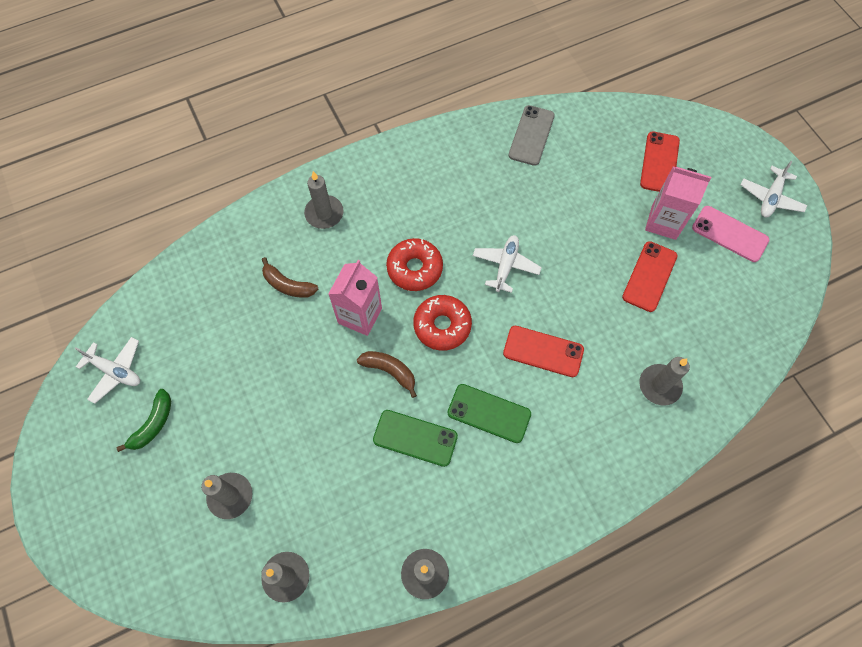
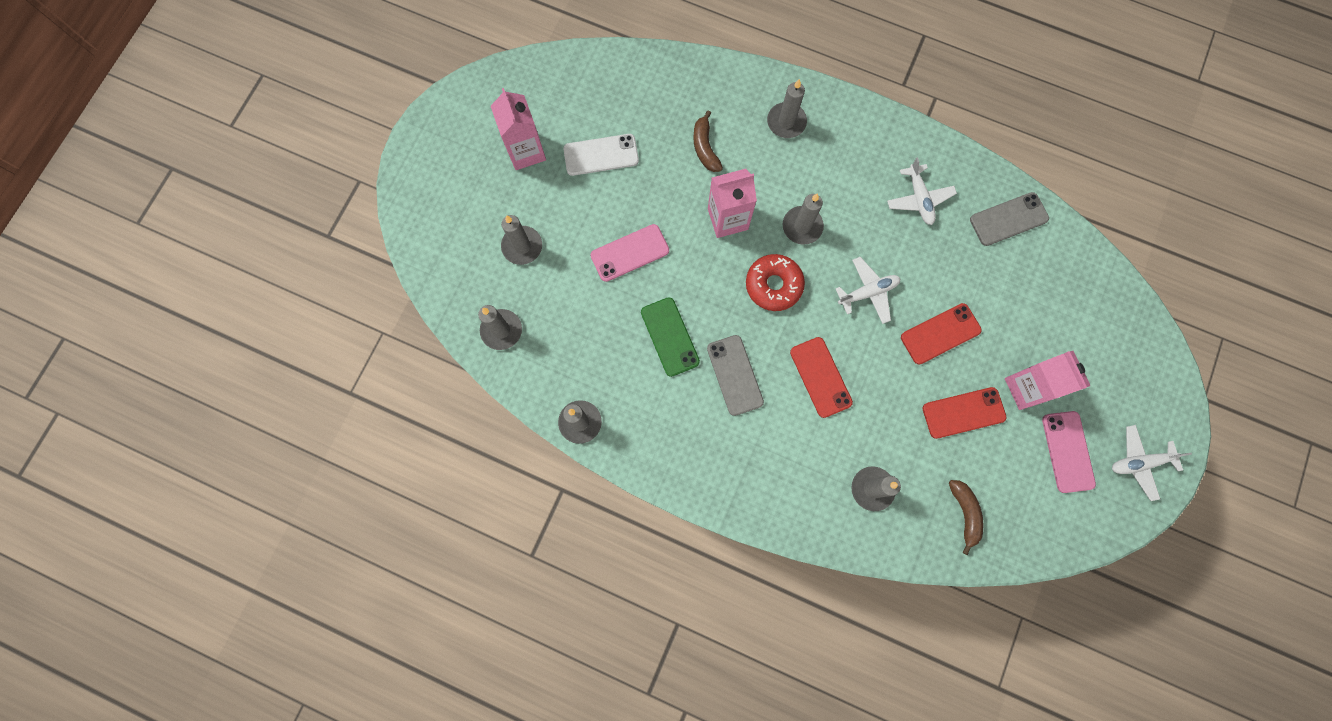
camera: 50 degrees right, 10 degrees up
white plane [75,337,140,404] -> white plane moved to [887,157,957,225]
green banana [116,389,171,452] -> pink carton [491,88,546,170]
brown banana [357,351,417,398] -> brown banana moved to [949,480,983,555]
red donut [386,238,443,291] -> grey candle [782,193,824,245]
green phone [448,384,531,443] -> grey phone [707,335,764,416]
red phone [640,131,680,192] -> red phone moved to [901,303,982,364]
none -> white phone [563,134,639,176]
none -> pink phone [591,224,669,282]

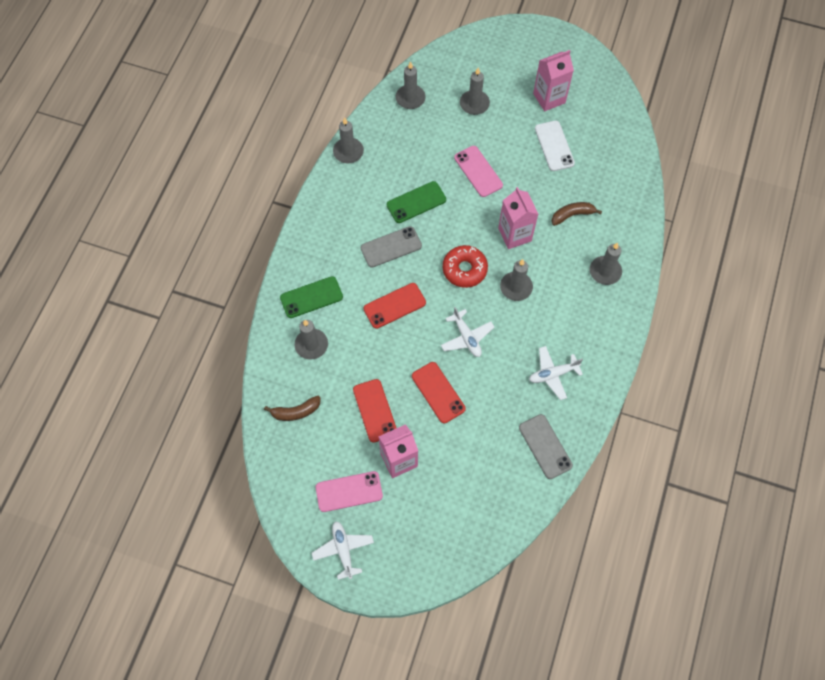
camera: 85 degrees right, 10 degrees down
none -> green phone [280,276,343,318]

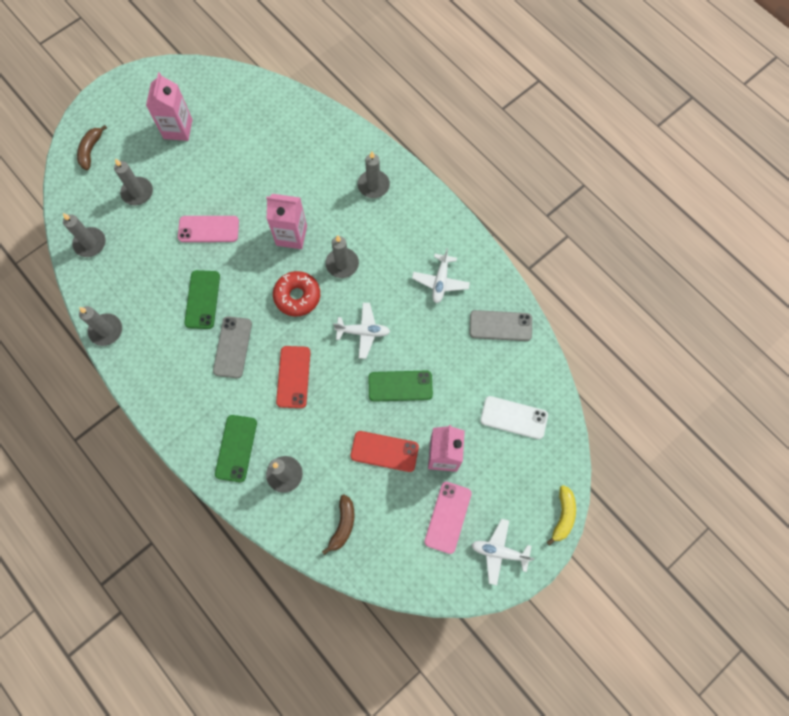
camera: 60 degrees left, 5 degrees up
red phone [412,362,466,423] -> green phone [368,370,433,402]
white phone [535,121,575,171] -> white phone moved to [480,396,548,439]
brown banana [552,202,602,226] -> brown banana moved to [77,125,107,170]
none -> yellow banana [547,485,576,546]

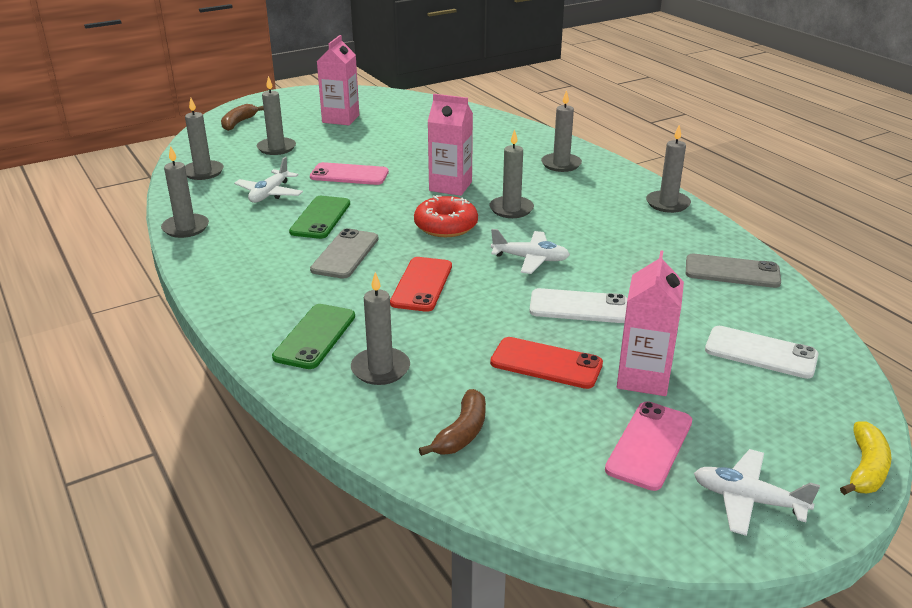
camera: 10 degrees right, 40 degrees down
green phone [368,370,433,402] -> white phone [529,288,628,323]
white plane [412,248,470,303] -> white plane moved to [234,157,303,203]
none -> grey candle [646,125,691,213]

